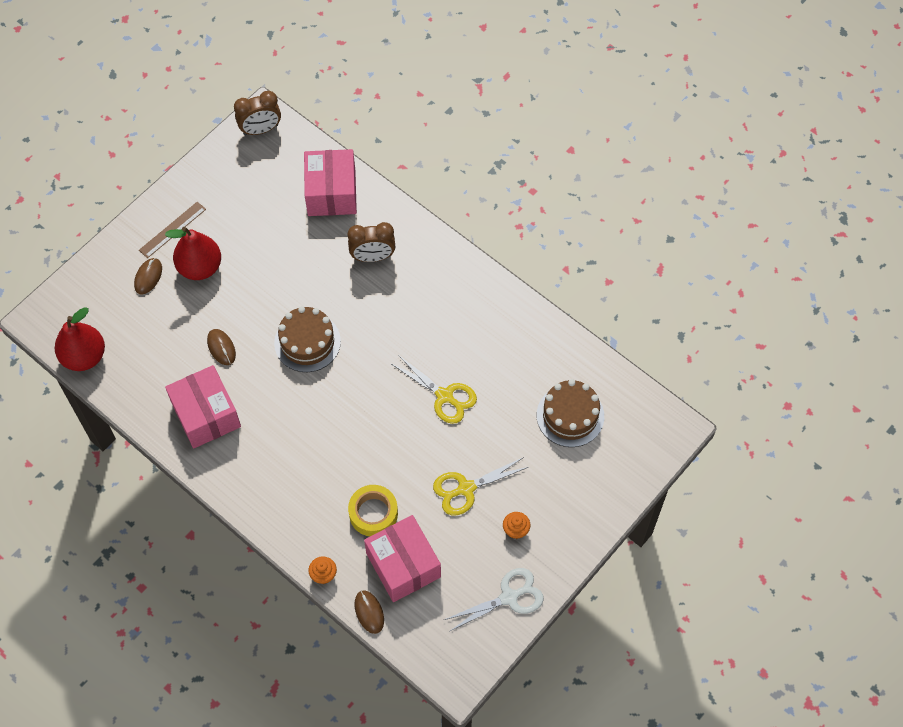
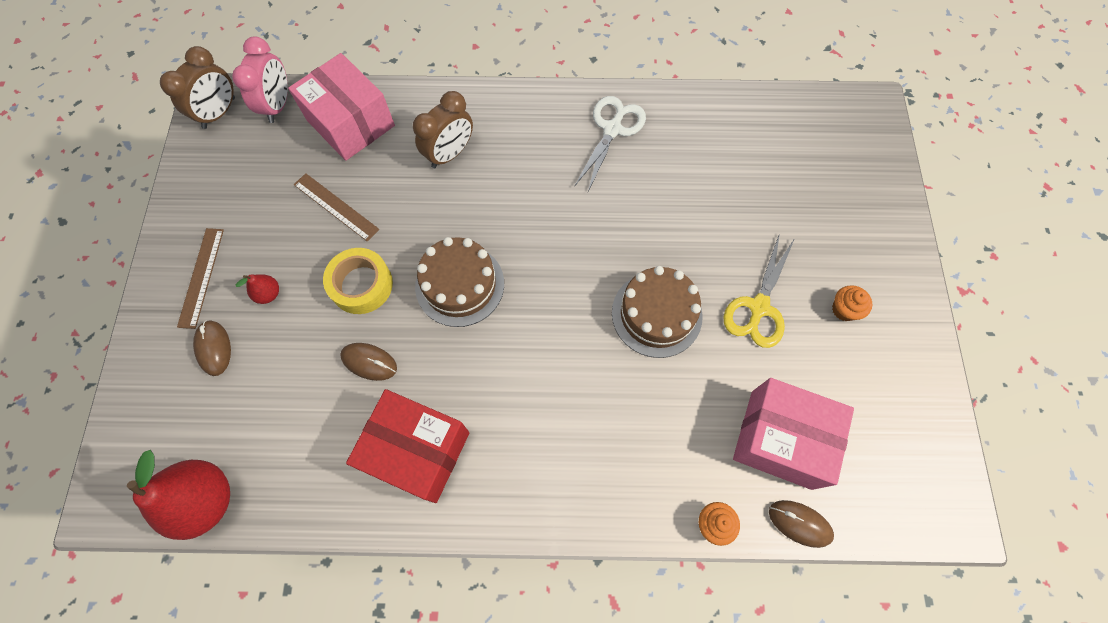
camera: 40 degrees left, 5 degrees up
red pear [165,227,221,280] -> red pear [236,274,279,304], size x0.45
pink box [165,365,241,449] -> red box [346,389,469,503]
yellow tape [348,485,398,536] -> yellow tape moved to [323,248,393,314]
yellow scissors [390,355,477,424] -> none
white scissors [444,568,544,631] -> white scissors moved to [574,96,646,191]
brown cake [537,379,604,447] -> brown cake moved to [612,266,703,358]
none -> pink clock [232,37,288,123]
none -> brown ruler [294,173,379,242]

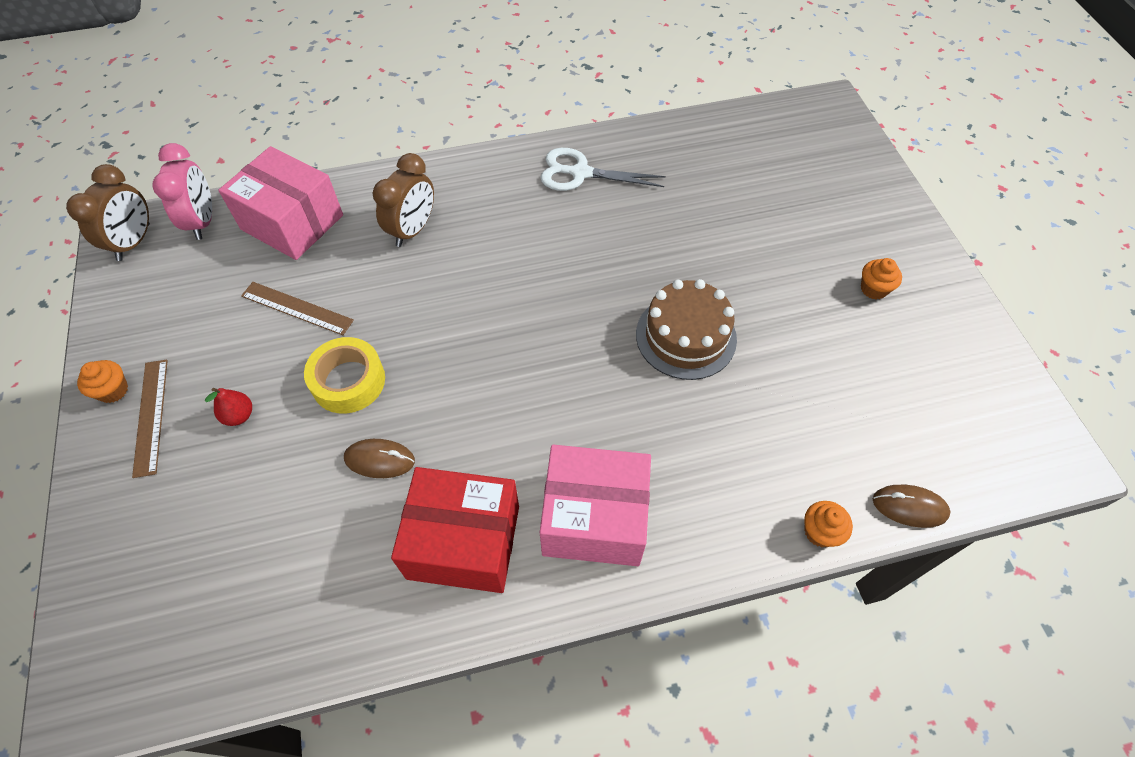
camera: 15 degrees left, 10 degrees down
red pear [127,450,230,540] -> none
brown mouse [193,320,231,376] -> none
brown cake [415,237,504,327] -> none
white scissors [574,96,646,191] -> white scissors turned 90 degrees counterclockwise [540,148,666,191]
yellow scissors [723,233,795,348] -> none
pink box [733,378,854,490] -> pink box moved to [540,445,651,566]
none -> orange cupcake [77,360,128,403]

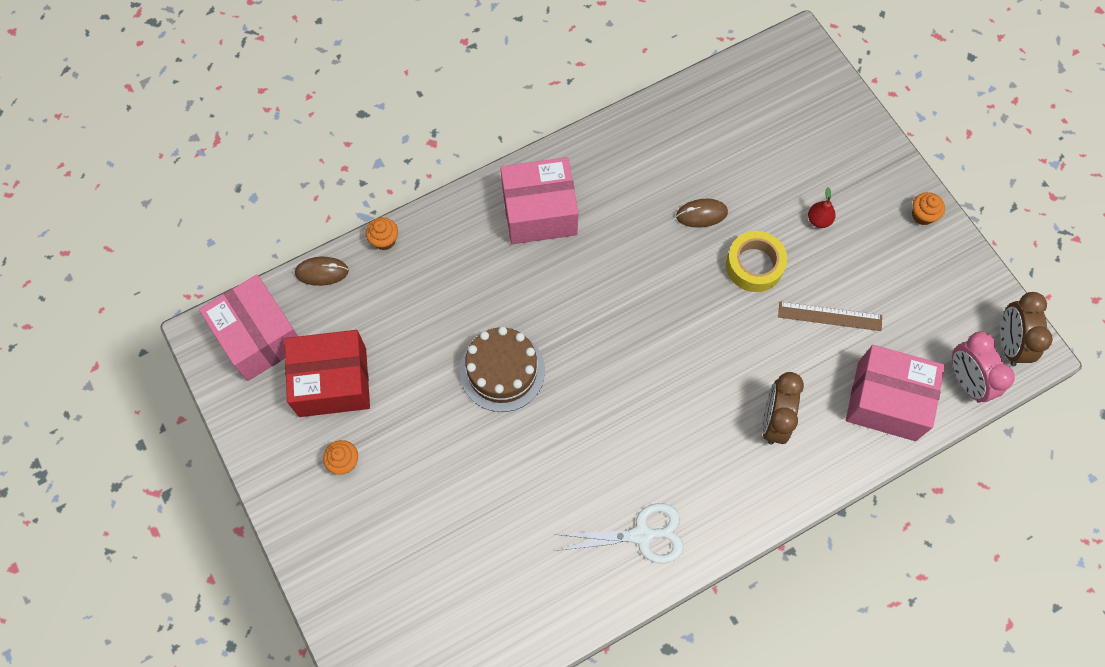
camera: 165 degrees right, 10 degrees up
brown ruler [132,360,168,478] -> none
red box [391,467,519,593] -> red box moved to [284,330,370,417]
none -> pink box [199,275,298,381]

